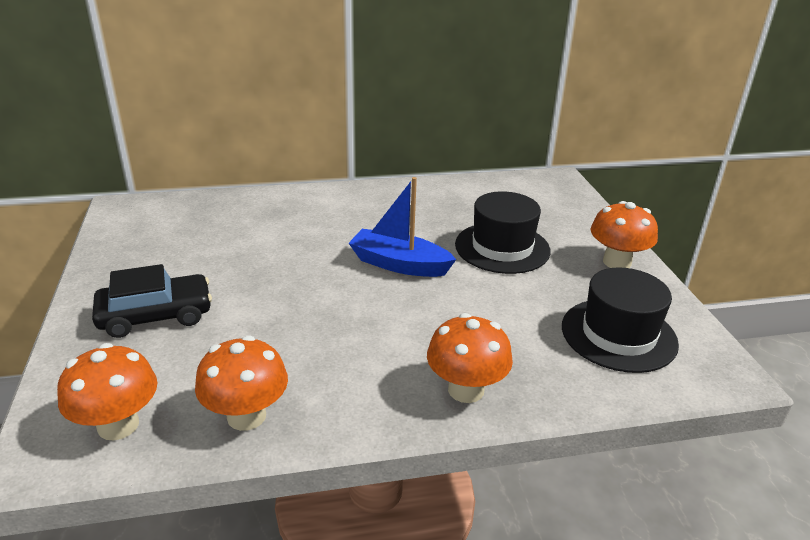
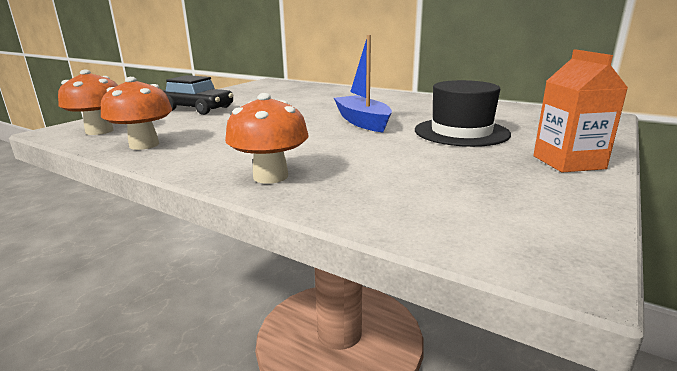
camera: 45 degrees right, 10 degrees down
black hat [562,267,679,373] -> none
orange mushroom [591,201,658,268] -> orange carton [533,49,628,173]

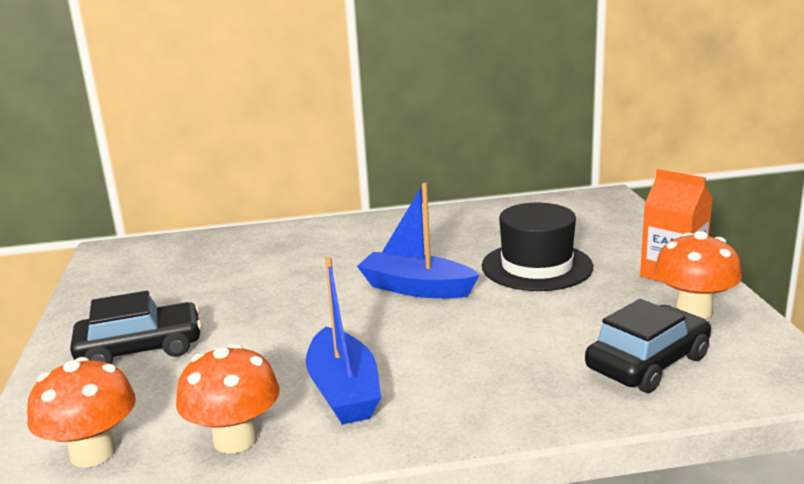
camera: 40 degrees left, 0 degrees up
orange mushroom [225,93,308,184] -> orange mushroom moved to [654,231,742,319]
none -> blue boat [306,257,381,425]
none -> black car [585,299,711,393]

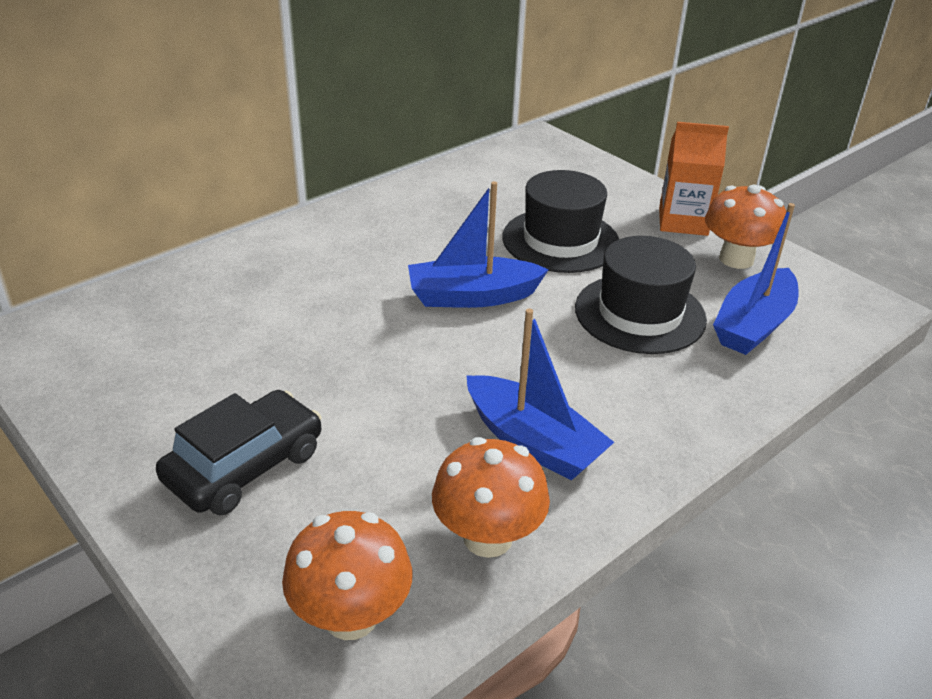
camera: 35 degrees left, 15 degrees up
black car [585,299,711,393] -> blue boat [713,203,799,355]
none -> black hat [575,236,707,354]

